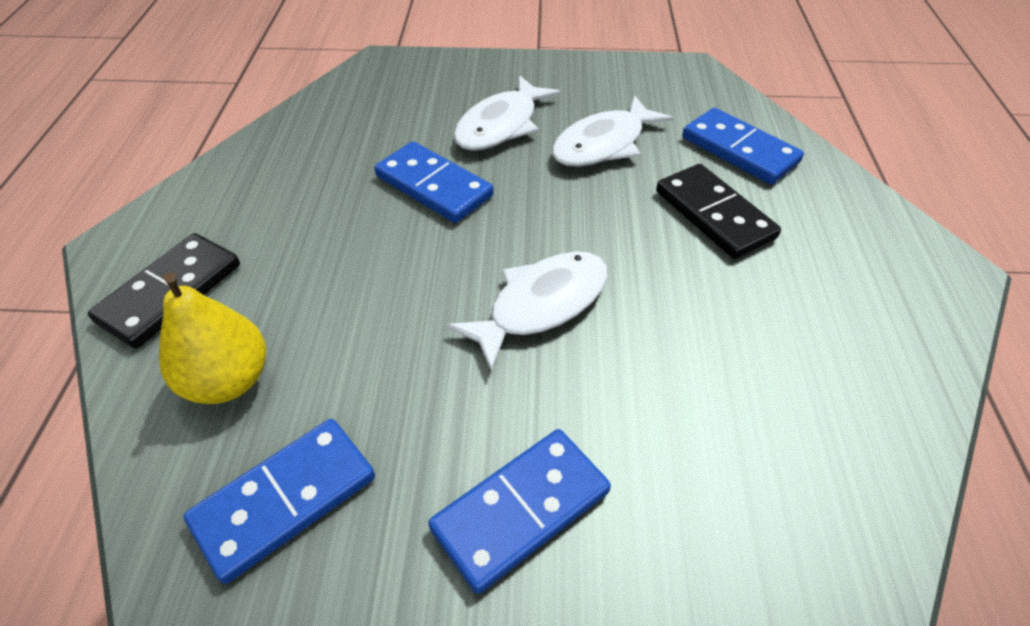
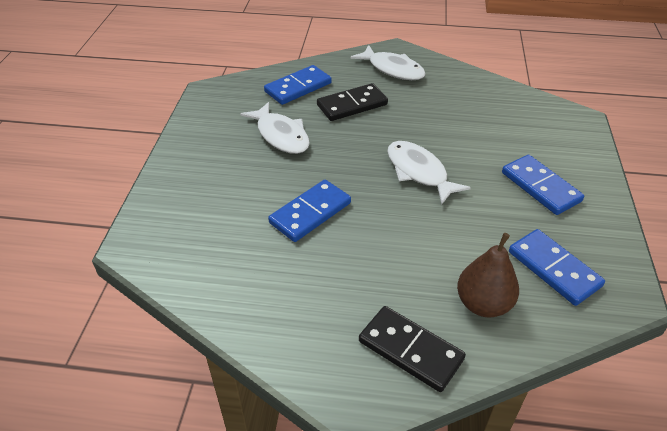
camera: 85 degrees left, 5 degrees down
yellow pear [159,272,266,404] -> brown pear [457,233,519,318]
white fish [454,75,561,151] -> white fish moved to [350,45,426,80]

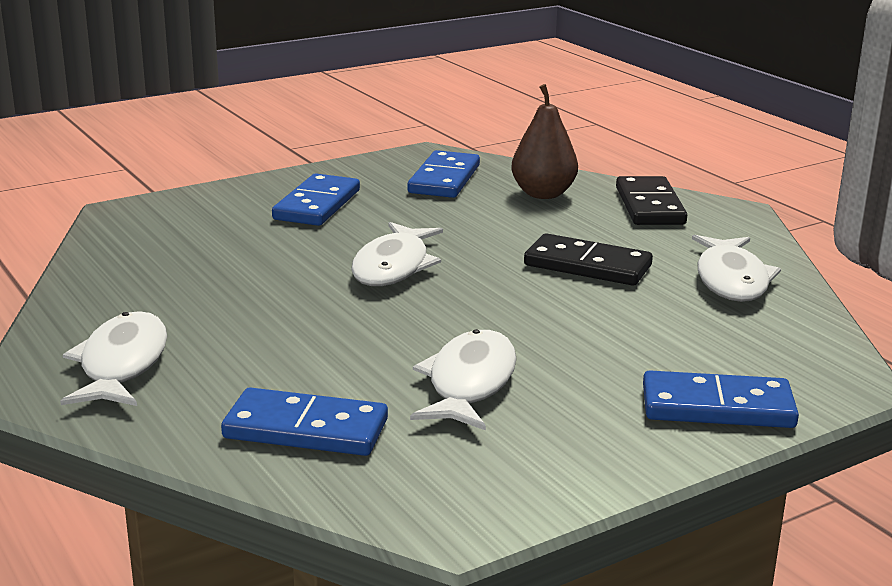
camera: 130 degrees left, 20 degrees down
blue domino [268,180,351,242] -> blue domino moved to [643,370,799,428]
black domino [317,83,388,121] -> black domino moved to [524,233,653,286]
none -> white fish [692,235,781,302]

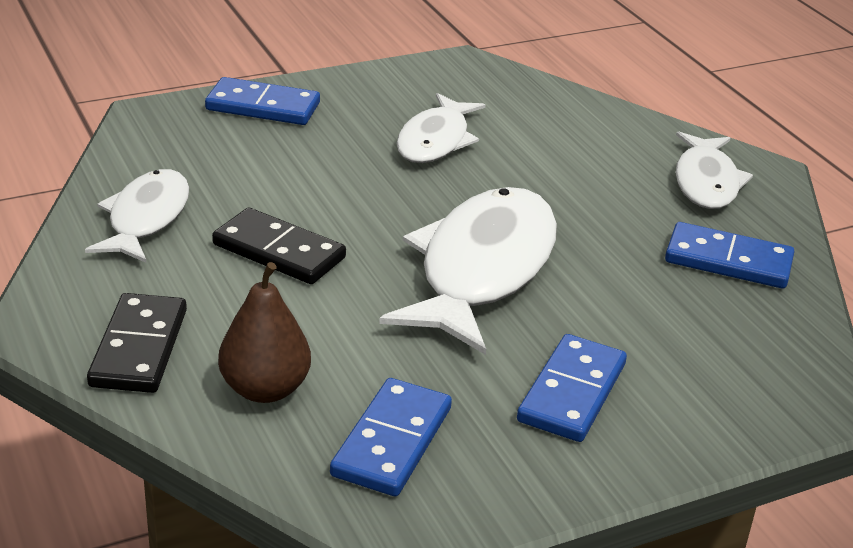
camera: 175 degrees left, 10 degrees up
blue domino [221,387,388,456] -> blue domino moved to [665,222,794,288]
white fish [351,222,443,286] -> white fish [379,187,557,355], size x1.67

